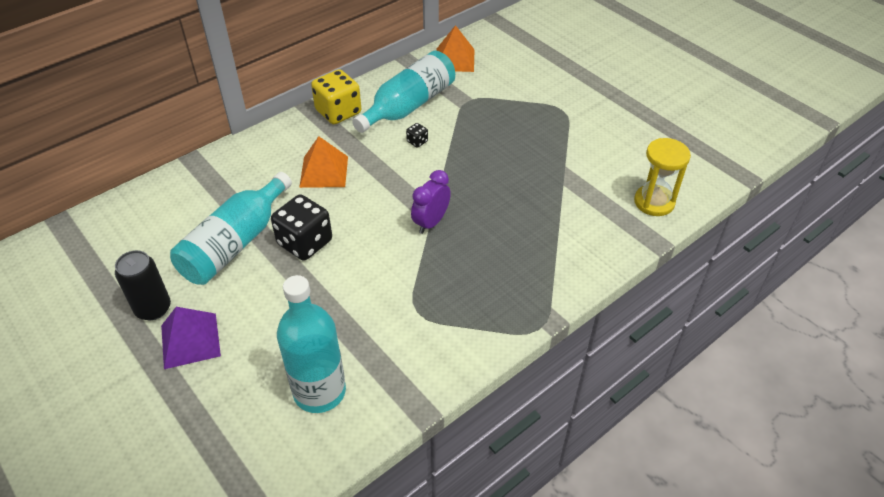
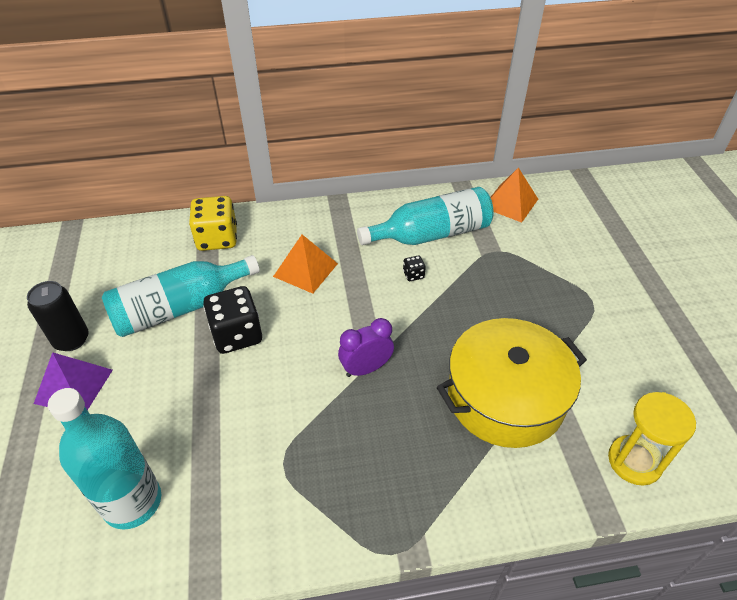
camera: 30 degrees right, 0 degrees up
yellow dice [311,69,361,125] -> yellow dice moved to [189,196,237,251]
none -> yellow pot [437,318,587,448]

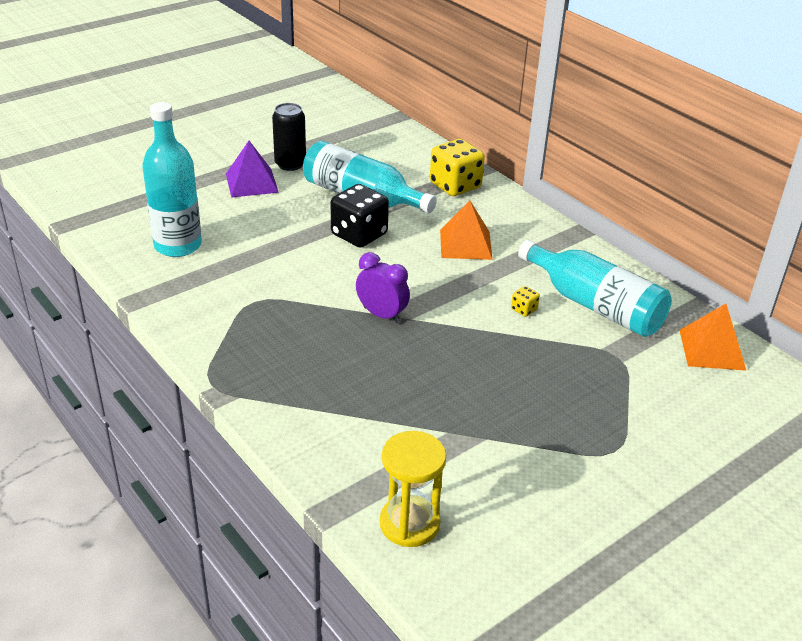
camera: 60 degrees right, 10 degrees down
black dice [403,256,426,281] -> yellow dice [511,286,540,317]
yellow pot [437,318,587,448] -> none

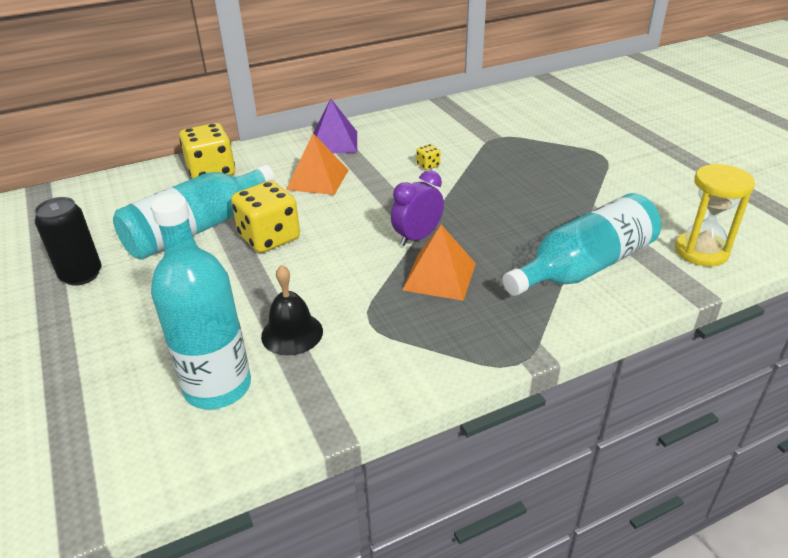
camera: 75 degrees left, 0 degrees up
purple pyramid [226,141,279,198] -> purple pyramid moved to [313,99,357,153]
black dice [331,184,389,248] -> yellow dice [231,181,300,253]
turquoise bottle [518,240,672,337] -> turquoise bottle moved to [503,193,661,296]
orange pyramid [679,304,747,371] -> orange pyramid moved to [402,225,476,301]
none -> black bell [261,265,323,356]

